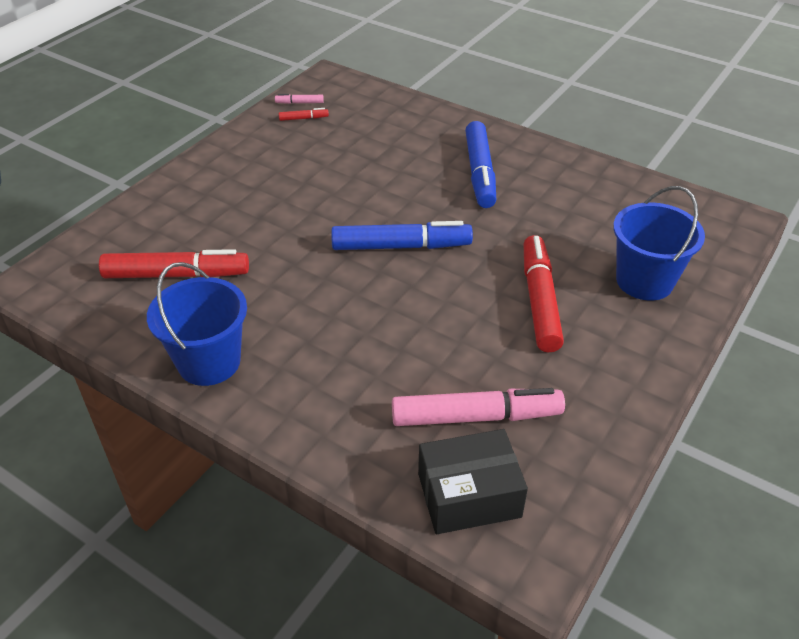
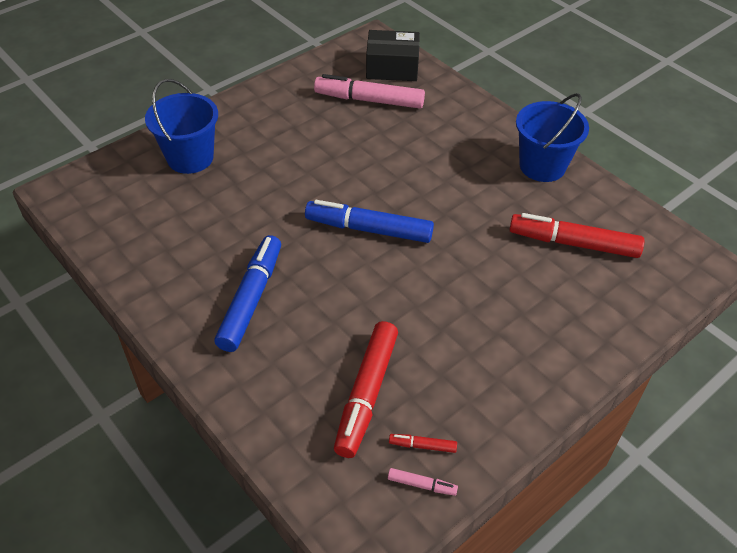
camera: 165 degrees left, 5 degrees up
red marker [523,235,564,352] -> red marker moved to [334,321,398,458]

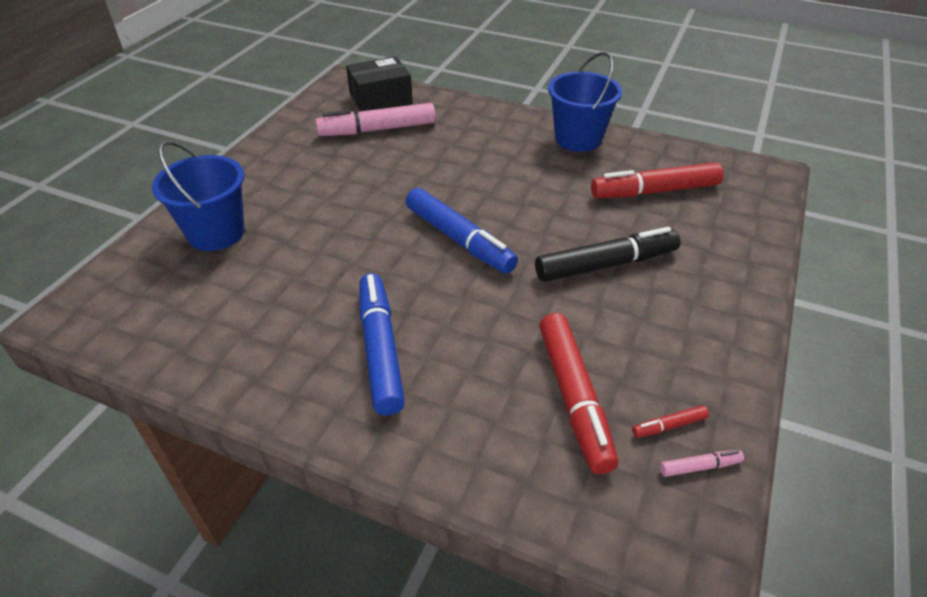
camera: 25 degrees left, 5 degrees down
blue marker [305,200,434,243] -> blue marker turned 120 degrees counterclockwise [406,188,518,274]
none -> black marker [535,227,681,282]

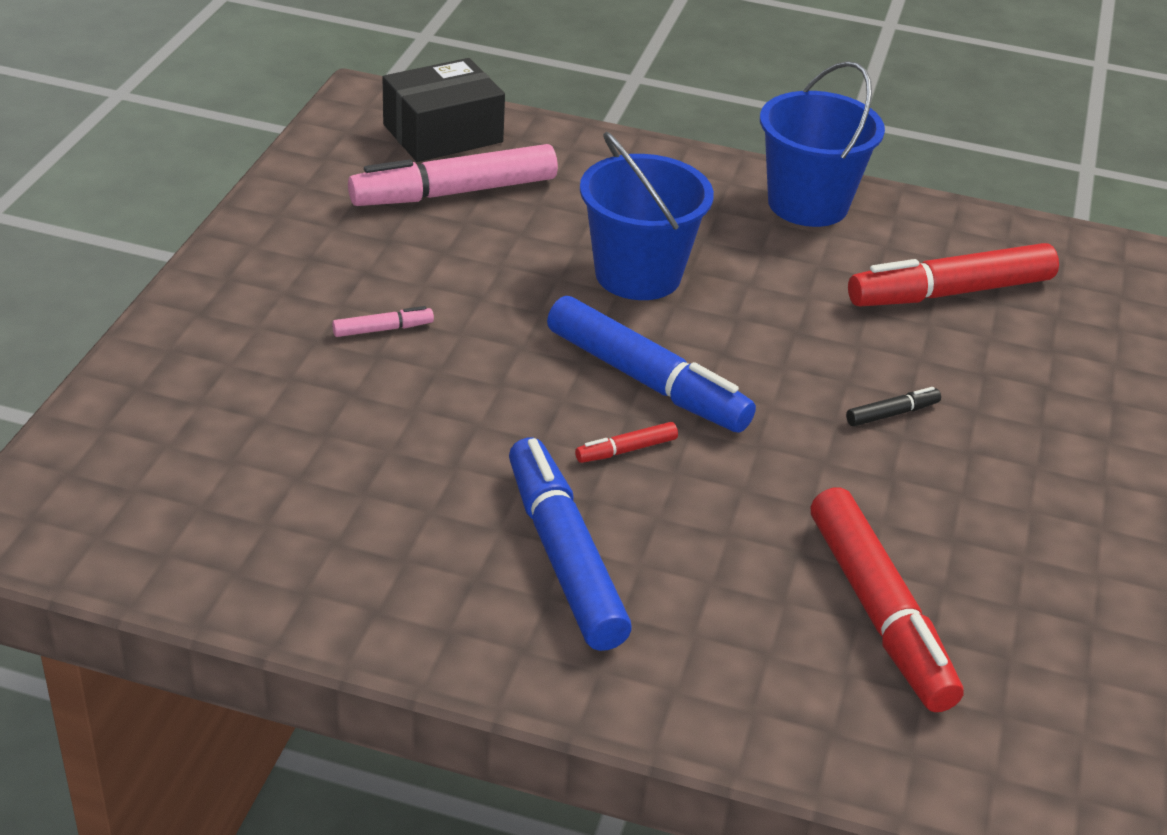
camera: 10 degrees left, 5 degrees down
blue bucket [152,141,244,251] -> blue bucket moved to [580,132,714,300]
black marker [535,227,681,282] -> black marker [846,387,941,426], size x0.43
red marker [632,405,709,438] -> red marker moved to [575,422,678,463]
pink marker [660,450,744,477] -> pink marker moved to [332,306,434,337]

